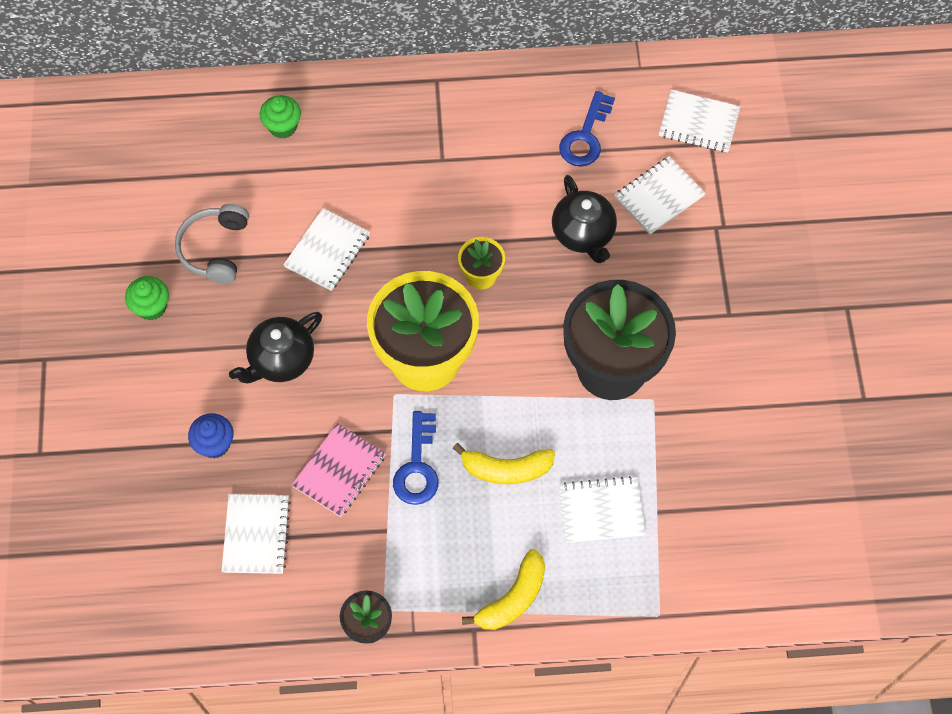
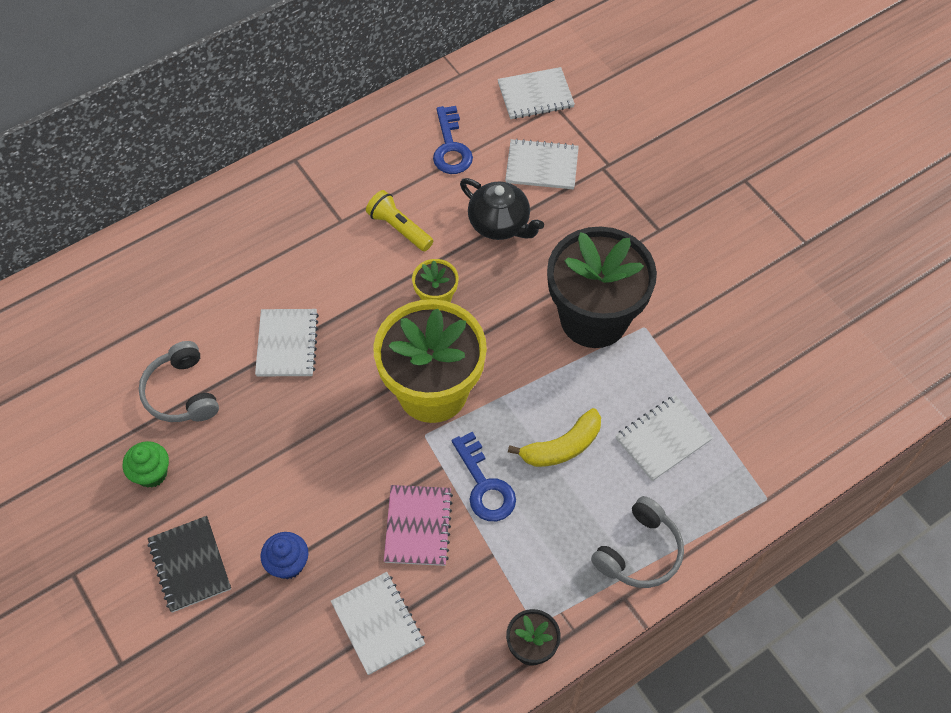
camera: 30 degrees left, 5 degrees down
black teapot [229,312,322,384] -> none
green cupcake [260,95,301,139] -> none
yellow banana [462,549,545,630] -> grey headphones [591,496,684,588]
white notebook [615,156,706,235] -> white notebook turned 75 degrees clockwise [505,138,579,189]
none -> black notebook [148,516,231,613]
none -> yellow flashlight [366,190,433,251]

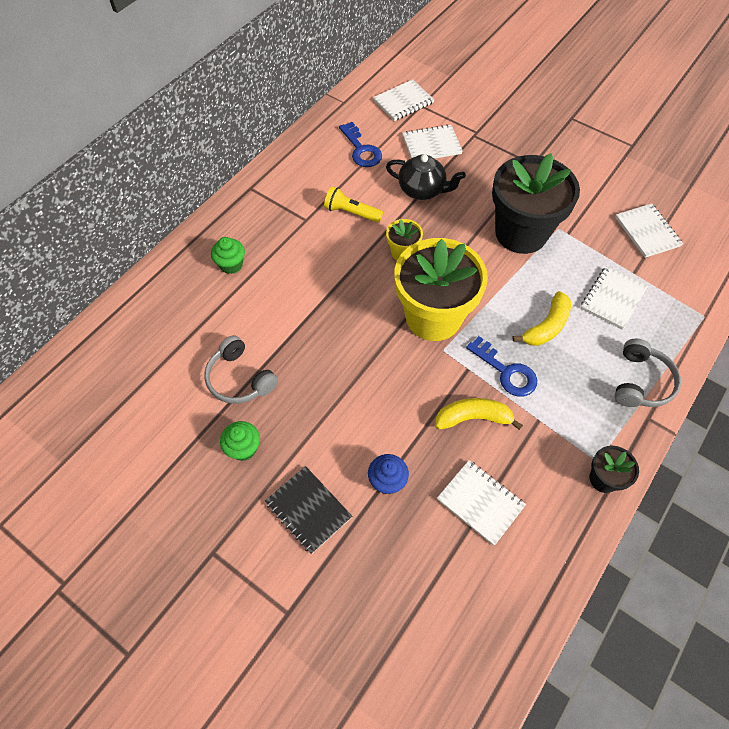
camera: 20 degrees left, 0 degrees up
white notebook [255,309,319,377] -> white notebook moved to [615,203,683,258]
pink notebook [384,485,453,566] -> yellow banana [435,398,523,430]
none -> green cupcake [211,237,245,274]

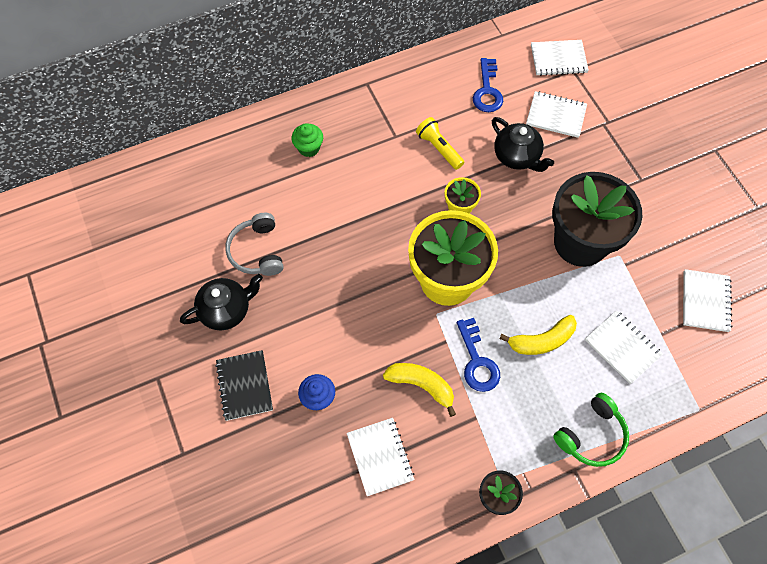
camera: 30 degrees right, 5 degrees up
green cupcake [220,421,260,461] -> black teapot [180,274,263,330]
white notebook [581,266,648,329] -> white notebook turned 75 degrees clockwise [585,310,663,384]
grey headphones [614,339,681,407] -> green headphones [553,393,629,467]

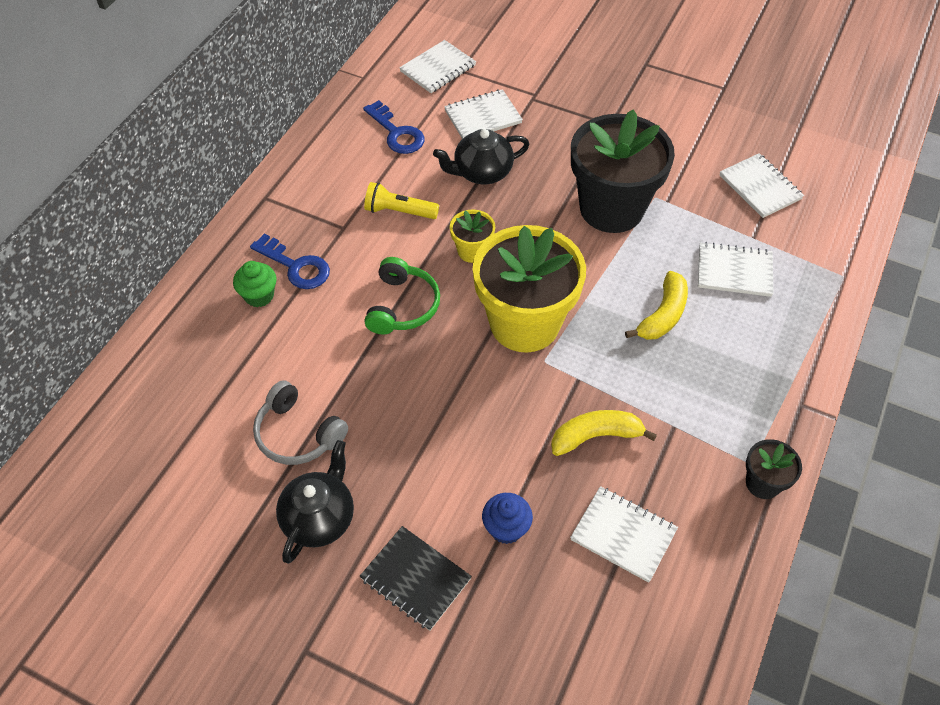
camera: 40 degrees left, 10 degrees down
blue key [457,318,500,392] -> blue key moved to [250,234,330,289]
black teapot [492,117,554,172] -> black teapot turned 150 degrees clockwise [433,129,530,184]
green headphones [553,393,629,467] -> green headphones moved to [365,257,440,335]

